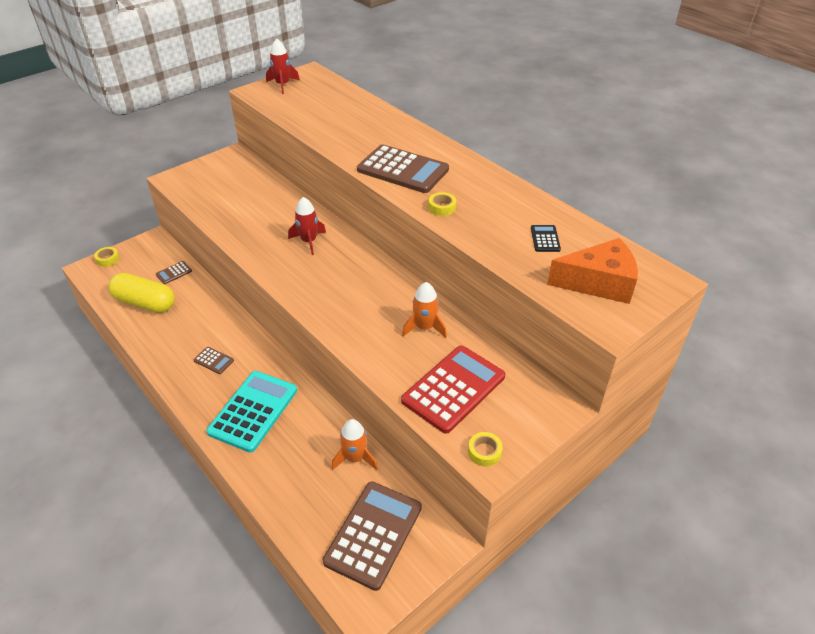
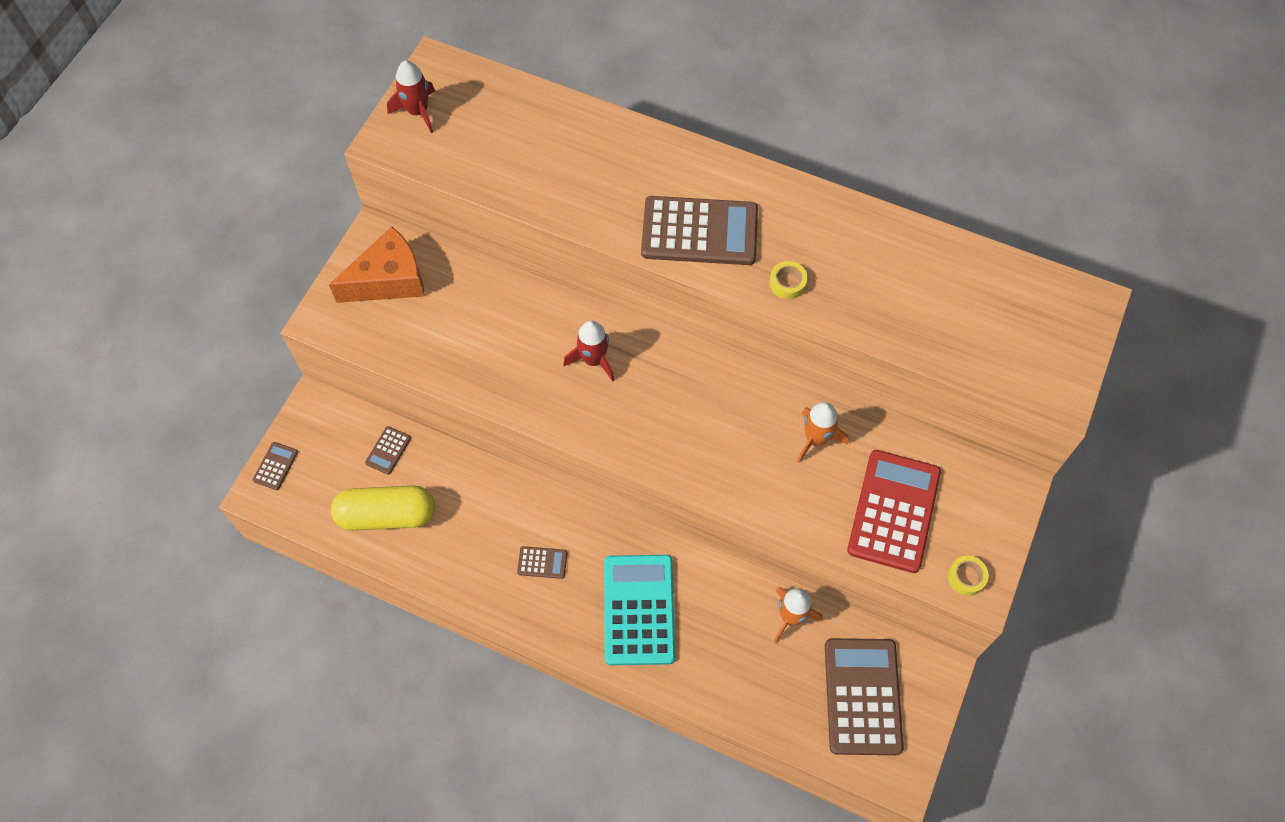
camera: 25 degrees left, 20 degrees up
yellow tape [94,247,120,267] -> brown calculator [253,442,298,490]
black calculator [531,225,561,252] -> none
orange cheese [547,238,638,304] -> orange cheese moved to [329,227,425,303]

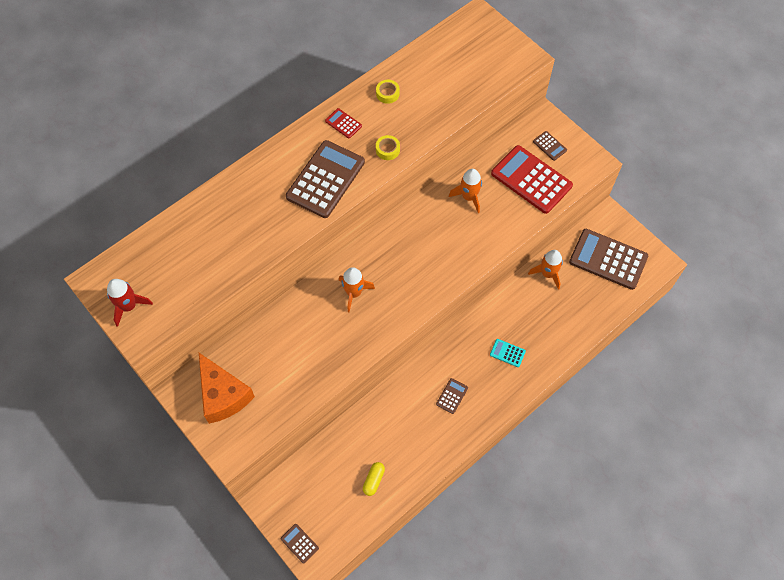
camera: 65 degrees left, 0 degrees up
orange cheese [329,227,425,303] -> orange cheese turned 150 degrees clockwise [199,353,255,424]
yellow capsule [331,486,435,531] -> yellow capsule [363,462,385,496], size x0.47
brown calculator [365,426,411,475] -> brown calculator moved to [533,131,567,161]
red rocket [563,320,615,382] -> orange rocket [339,267,375,312]
turquoise calculator [604,555,675,666] -> turquoise calculator [490,339,526,367], size x0.44
yellow tape [948,556,989,596] -> yellow tape moved to [376,80,400,104]
none -> red calculator [325,108,362,138]

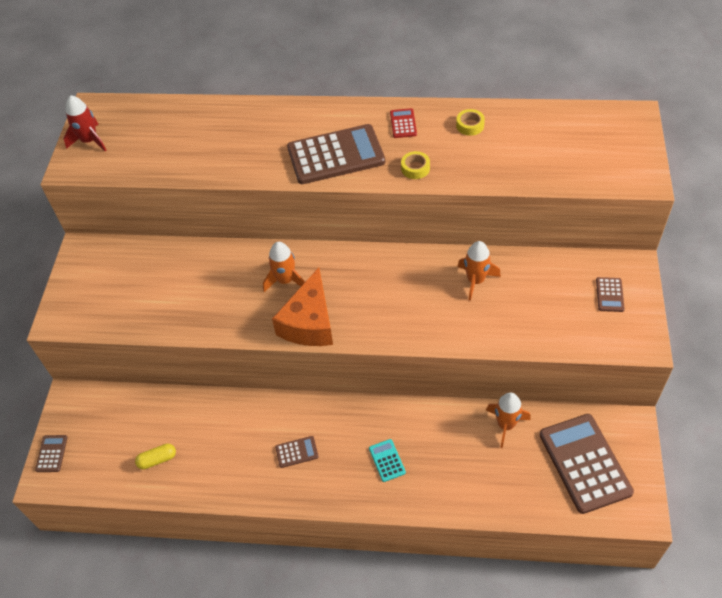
camera: 50 degrees right, 10 degrees down
orange cheese [199,353,255,424] -> orange cheese moved to [272,267,333,346]
red calculator [491,145,573,214] -> none

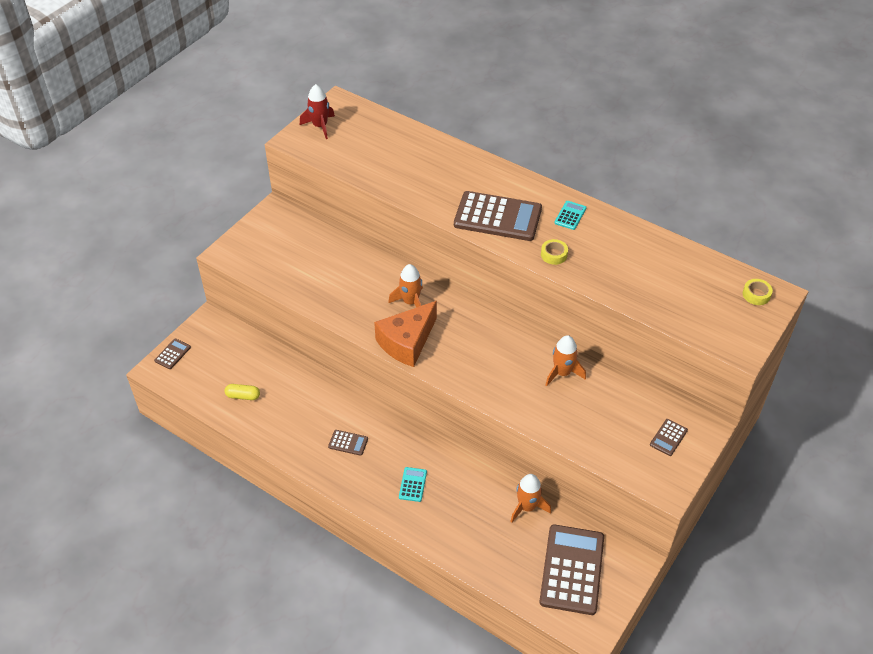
camera: 25 degrees right, 5 degrees down
red calculator [390,108,417,138] -> turquoise calculator [554,201,586,230]
yellow tape [456,109,485,136] -> yellow tape moved to [743,279,773,305]

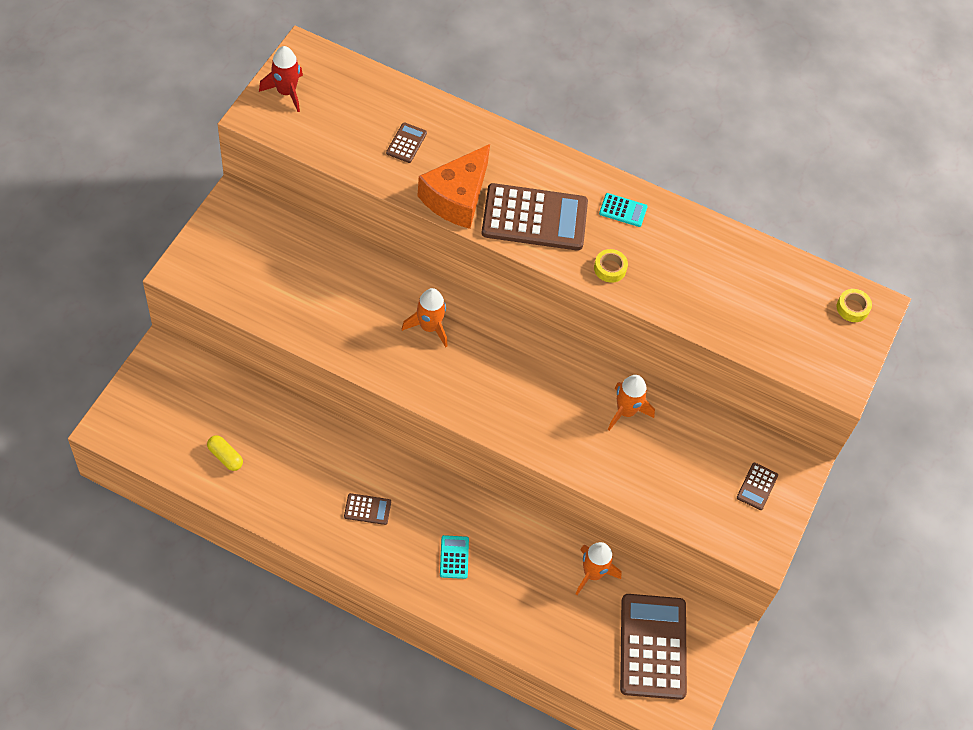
camera: 15 degrees left, 10 degrees up
brown calculator [154,339,191,369] -> brown calculator moved to [386,122,427,163]
yellow capsule [225,384,260,400] -> yellow capsule turned 45 degrees clockwise [207,435,243,471]
orange cheese [374,301,437,367] -> orange cheese moved to [418,144,490,229]
turquoise calculator [554,201,586,230] -> turquoise calculator turned 90 degrees clockwise [599,193,648,227]

